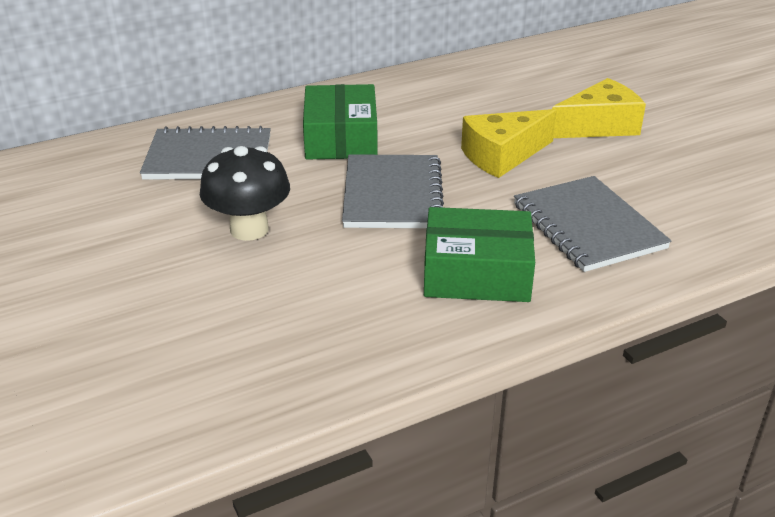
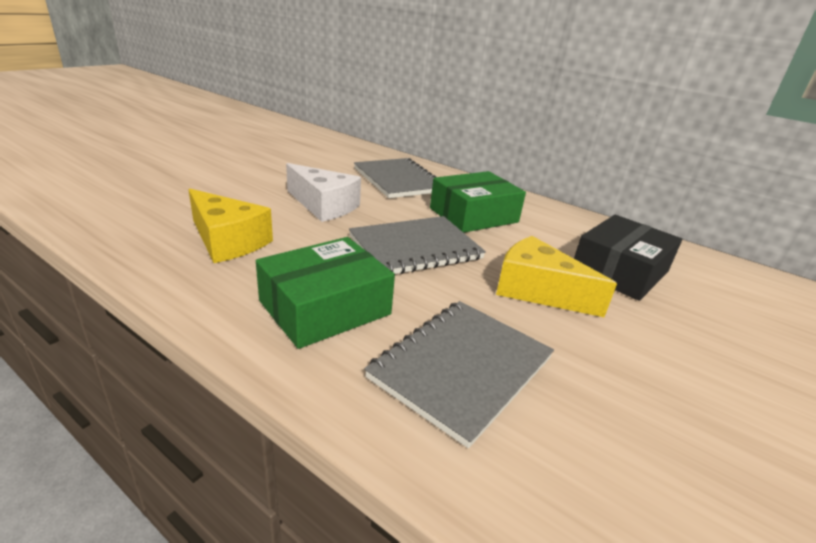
camera: 60 degrees right, 5 degrees down
black mushroom [200,146,290,241] -> white cheese [286,163,361,222]
green box [424,207,535,302] -> green box turned 75 degrees clockwise [256,237,395,349]
yellow cheese [552,78,646,138] -> yellow cheese moved to [188,188,273,263]
none -> black box [574,215,682,301]

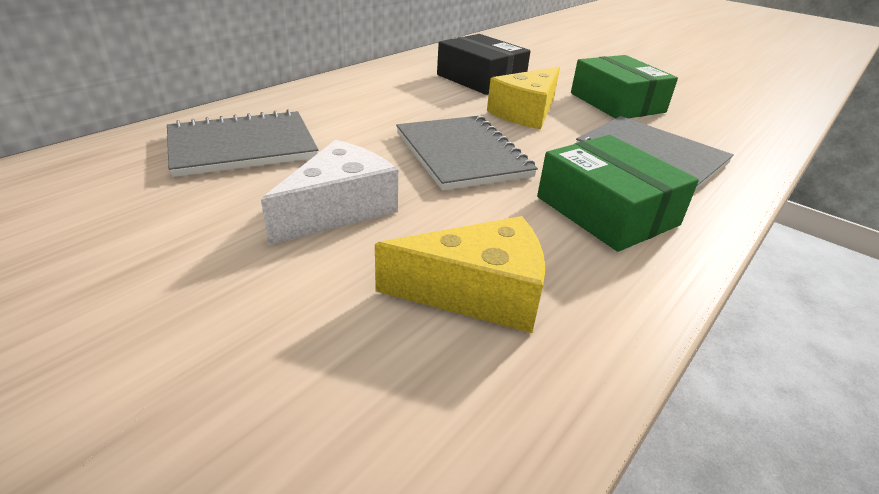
camera: 85 degrees left, 5 degrees up
yellow cheese [188,188,273,263] -> yellow cheese turned 45 degrees clockwise [375,216,545,333]
green box [430,171,526,233] -> green box moved to [571,55,678,119]

